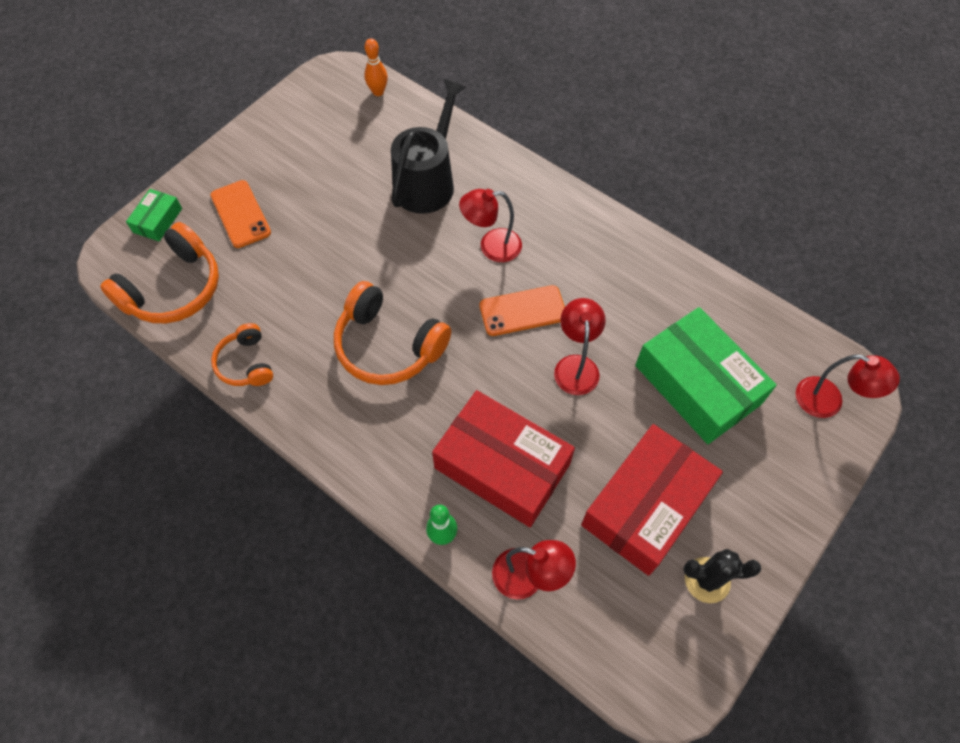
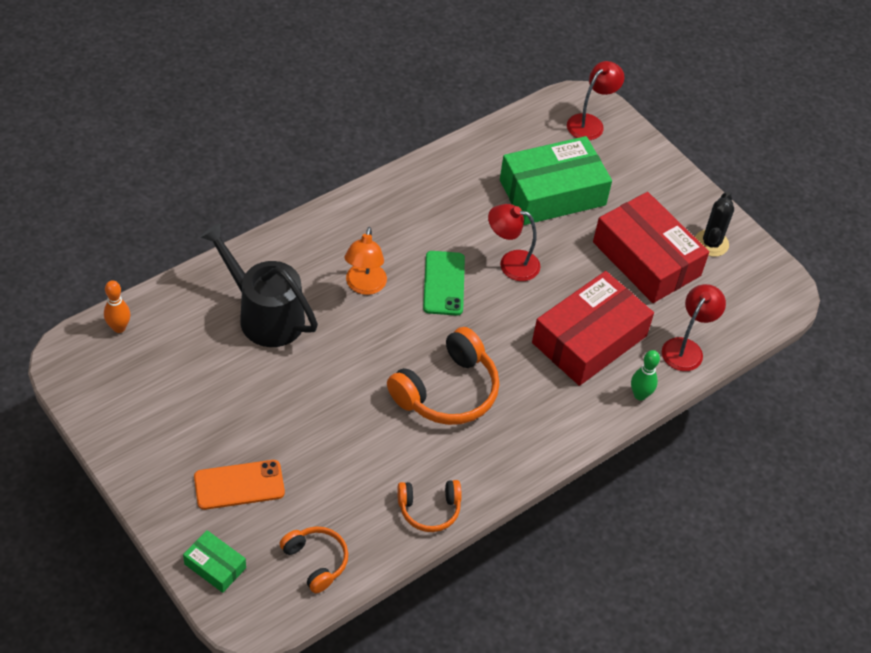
camera: 80 degrees left, 10 degrees down
orange headphones [100,222,219,323] -> orange headphones [279,526,348,593], size x0.58
red lamp [459,189,522,262] -> orange lamp [345,227,387,295]
orange phone [479,285,565,336] -> green phone [423,251,465,316]

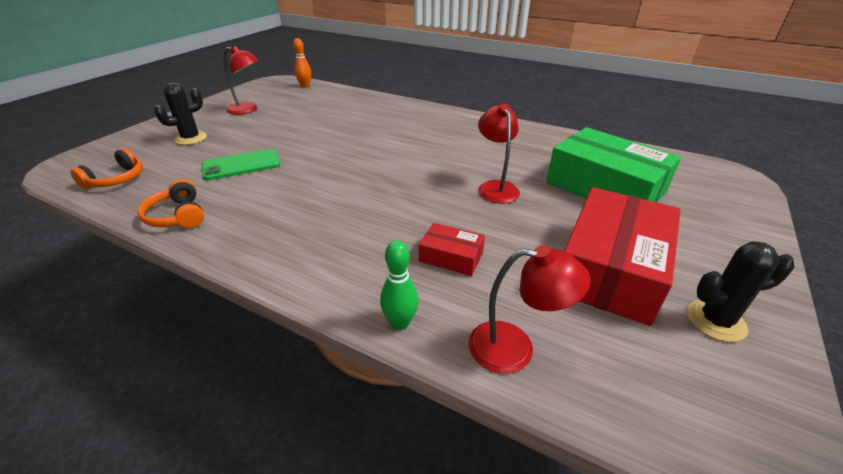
camera: 70 degrees right, 15 degrees down
green box [183,530,246,593] -> none
orange phone [194,460,285,510] -> black cactus [154,83,207,145]
black watering can [200,223,318,347] -> none
orange lamp [345,227,387,295] -> none
orange headphones [387,327,499,425] -> none
green phone [423,251,465,316] -> green phone moved to [202,149,280,180]
red box [532,271,654,386] -> red box [419,223,485,276], size x0.46
red lamp [567,61,625,140] -> red lamp moved to [224,46,258,115]

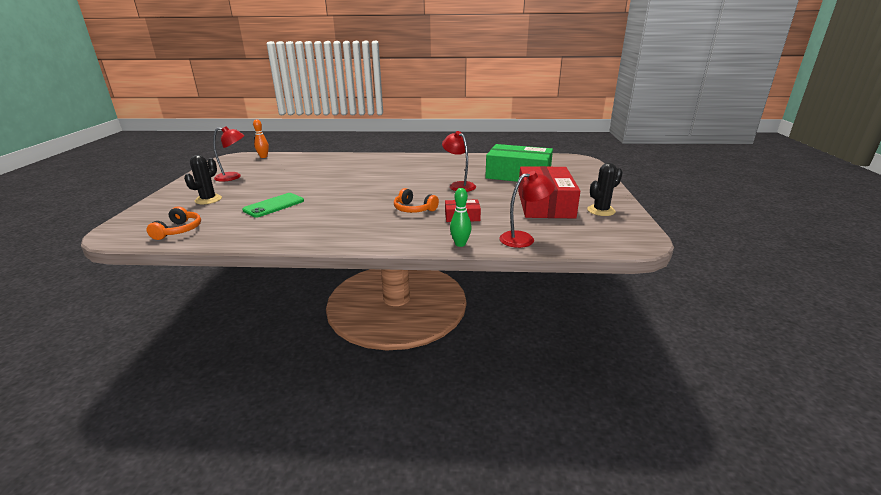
camera: 25 degrees left, 10 degrees down
orange headphones [138,179,204,228] -> orange headphones moved to [394,188,439,213]

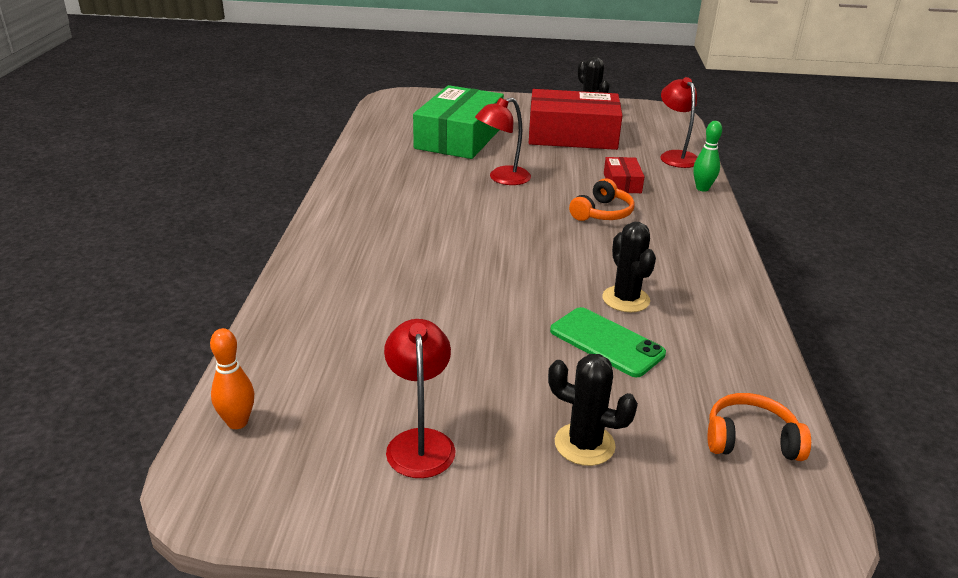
camera: 90 degrees left, 5 degrees up
none -> black cactus [602,222,656,312]

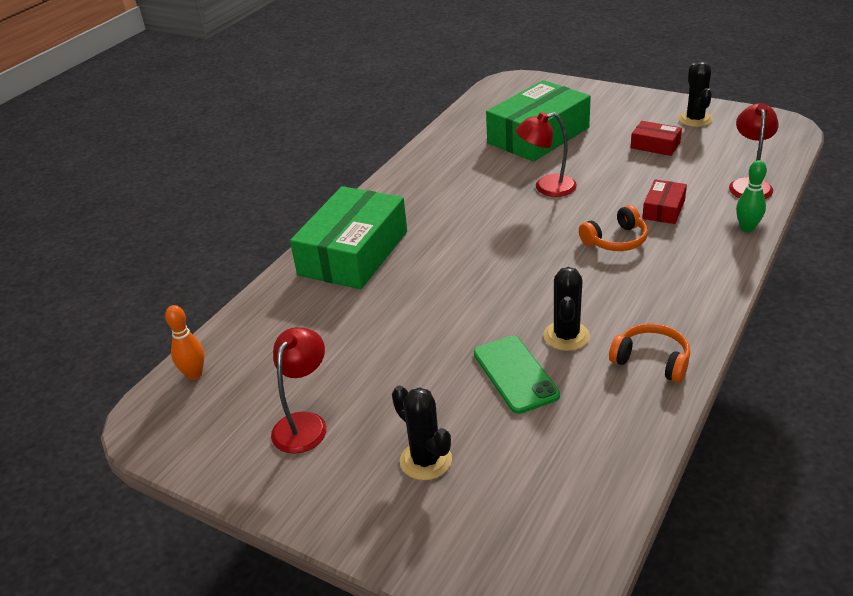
camera: 30 degrees right, 5 degrees up
red box [529,89,622,150] -> red box [631,121,682,156], size x0.46
orange headphones [708,393,811,461] -> orange headphones moved to [609,323,690,383]
none -> green box [290,186,407,289]

